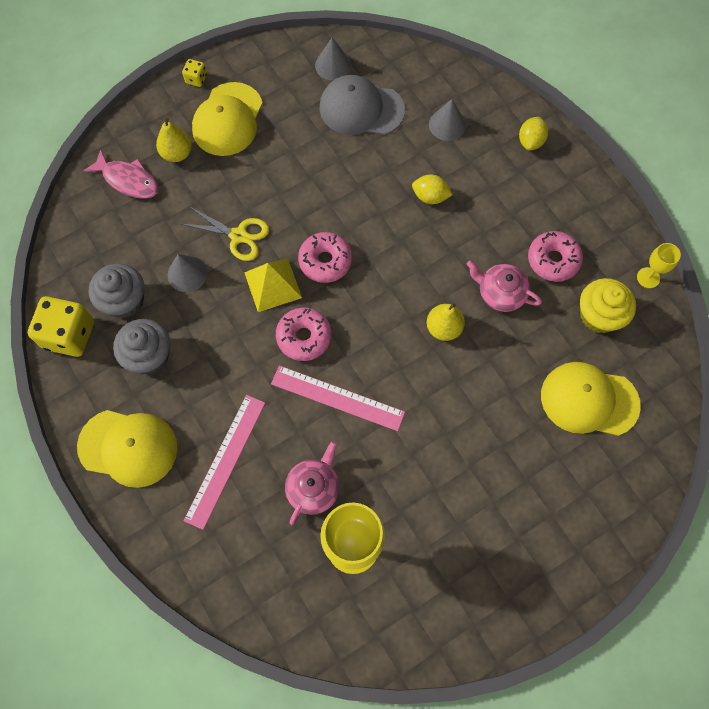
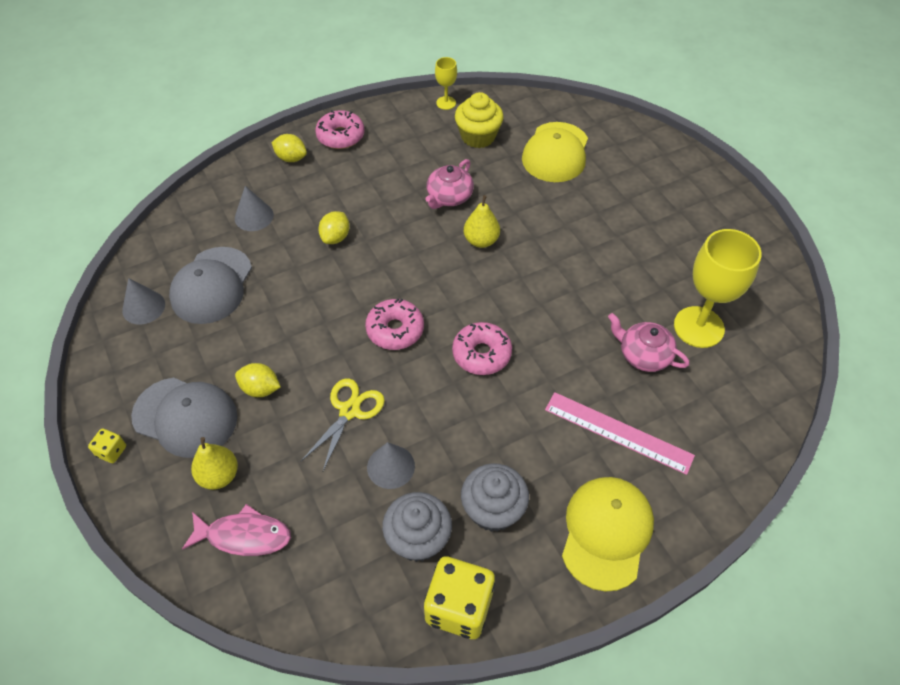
camera: 85 degrees left, 15 degrees down
pink fish [83,149,159,199] -> pink fish turned 60 degrees clockwise [182,504,291,556]
yellow cap [192,82,263,156] -> grey cap [131,378,238,458]
yellow pyramid [244,259,302,312] -> none
pink ruler [271,365,405,431] -> none
pink donut [528,231,583,282] -> pink donut moved to [315,110,365,149]
none -> yellow lemon [235,363,281,397]

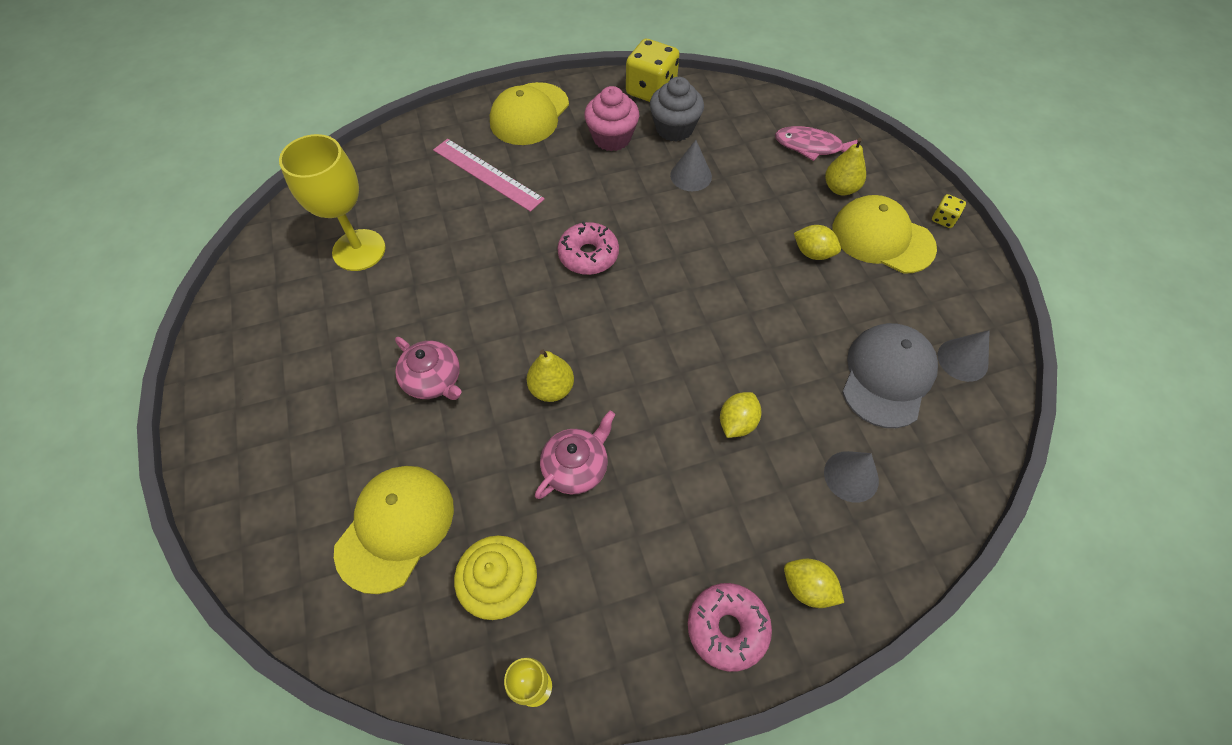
camera: 170 degrees left, 5 degrees up
grey cap [131,378,238,458] -> yellow cap [832,195,937,274]
yellow scissors [301,379,385,471] -> none
pink donut [365,298,424,350] -> none
grey cupcake [461,463,529,532] -> pink cupcake [584,86,639,151]
pink teapot [608,313,690,372] -> pink teapot moved to [395,337,462,400]

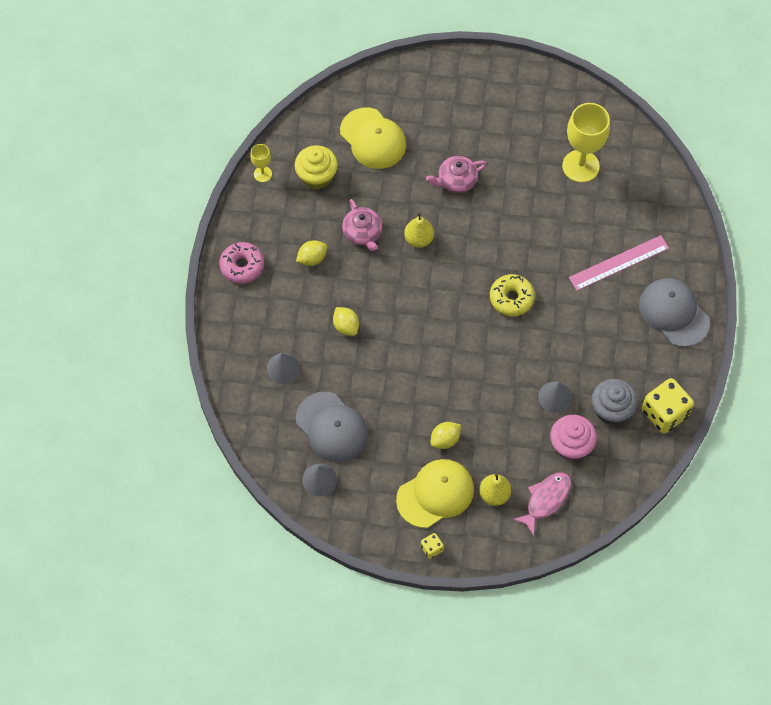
camera: 115 degrees right, 5 degrees up
yellow cap [490,82,569,145] -> grey cap [639,278,710,347]
pink donut [557,221,619,275] -> yellow donut [490,274,535,316]
pink cupcake [584,86,639,151] -> pink cupcake moved to [550,415,597,461]
yellow lemon [784,559,844,608] -> yellow lemon moved to [296,240,327,266]

